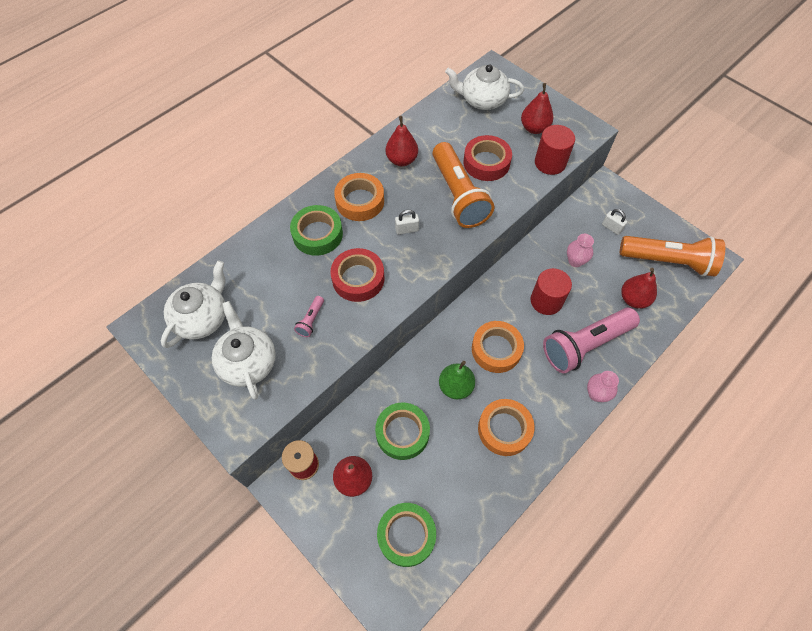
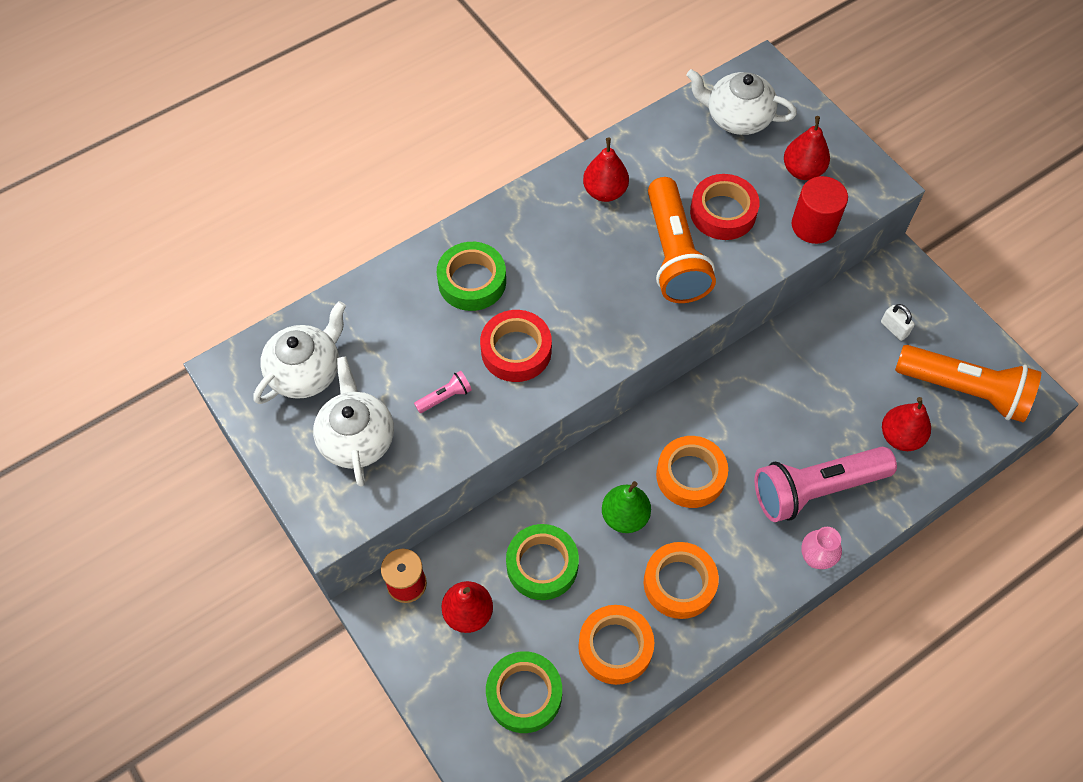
camera: 10 degrees right, 0 degrees up
pink flashlight [294,296,324,337] -> pink flashlight turned 150 degrees counterclockwise [414,371,472,413]
orange tape [334,173,384,221] -> orange tape moved to [578,605,654,685]
white padlock [395,210,419,235] -> none
red cylinder [530,268,572,315] -> none
pink vase [567,234,594,267] -> none

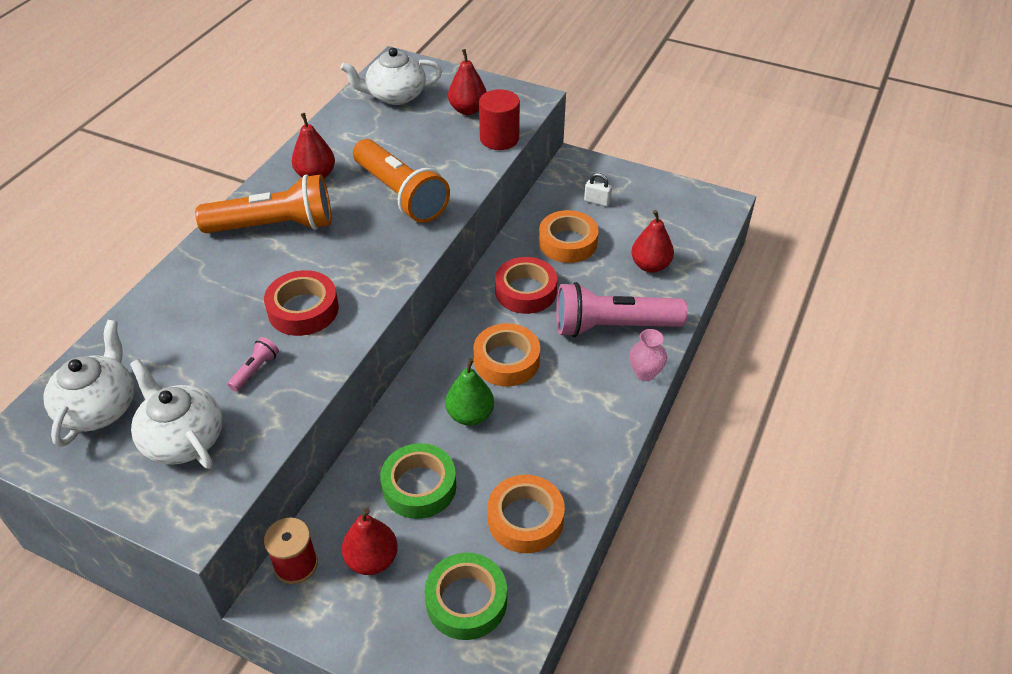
camera: 30 degrees left, 15 degrees down
green tape [437,242,506,311] -> none
orange tape [644,542,719,619] -> orange tape moved to [539,210,599,263]
red tape [690,174,760,240] -> red tape moved to [495,257,557,314]
pink flashlight [755,447,897,522] -> pink flashlight turned 45 degrees clockwise [556,282,688,337]
orange flashlight [895,345,1041,423] -> orange flashlight moved to [195,174,332,233]

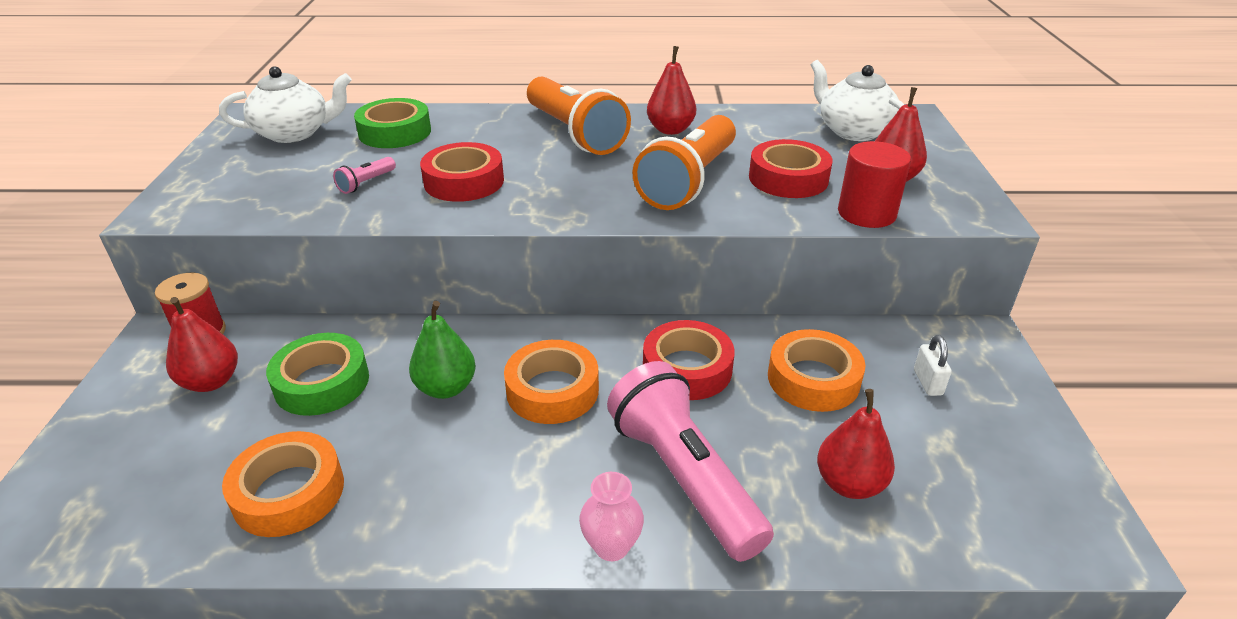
camera: 65 degrees right, 10 degrees down
white teapot [130,359,222,469] -> none
pink flashlight [227,337,279,392] -> pink flashlight turned 120 degrees clockwise [333,157,396,194]
green tape [424,553,507,640] -> green tape moved to [354,98,431,148]
none -> red tape [749,139,833,198]

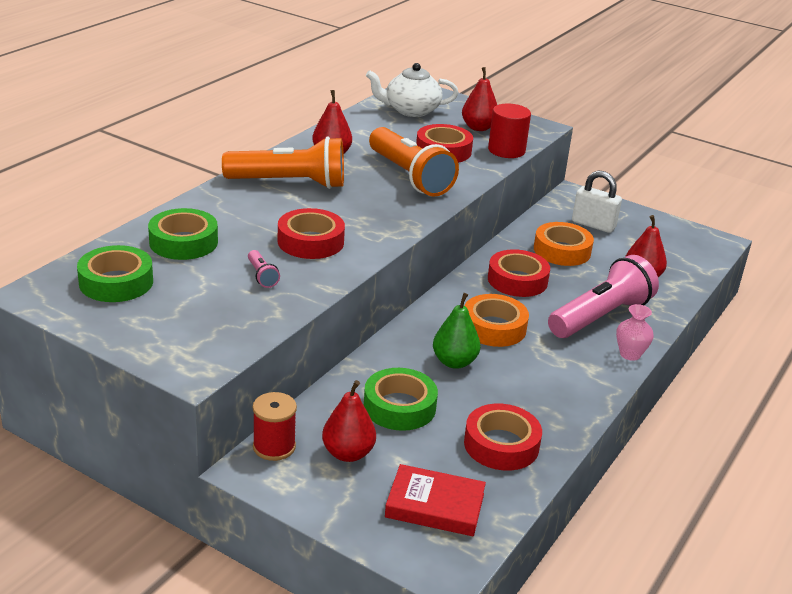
camera: 60 degrees left, 5 degrees down
white teapot [219,66,352,143] -> green tape [77,245,153,302]
orange tape [222,431,344,537] -> red tape [464,404,542,470]
pink flashlight [607,361,774,562] -> pink flashlight turned 135 degrees clockwise [548,255,659,338]
white padlock [914,335,952,396] -> white padlock [572,171,622,233], size x1.73
none -> red book [385,464,486,537]

